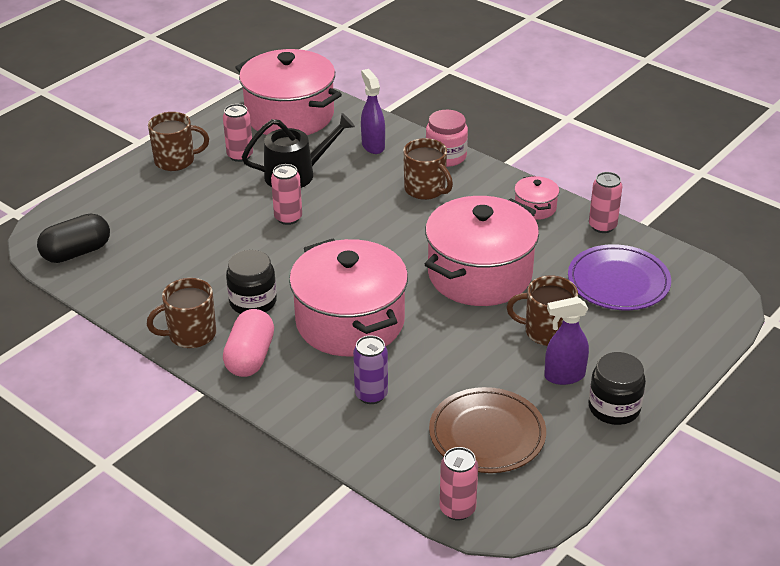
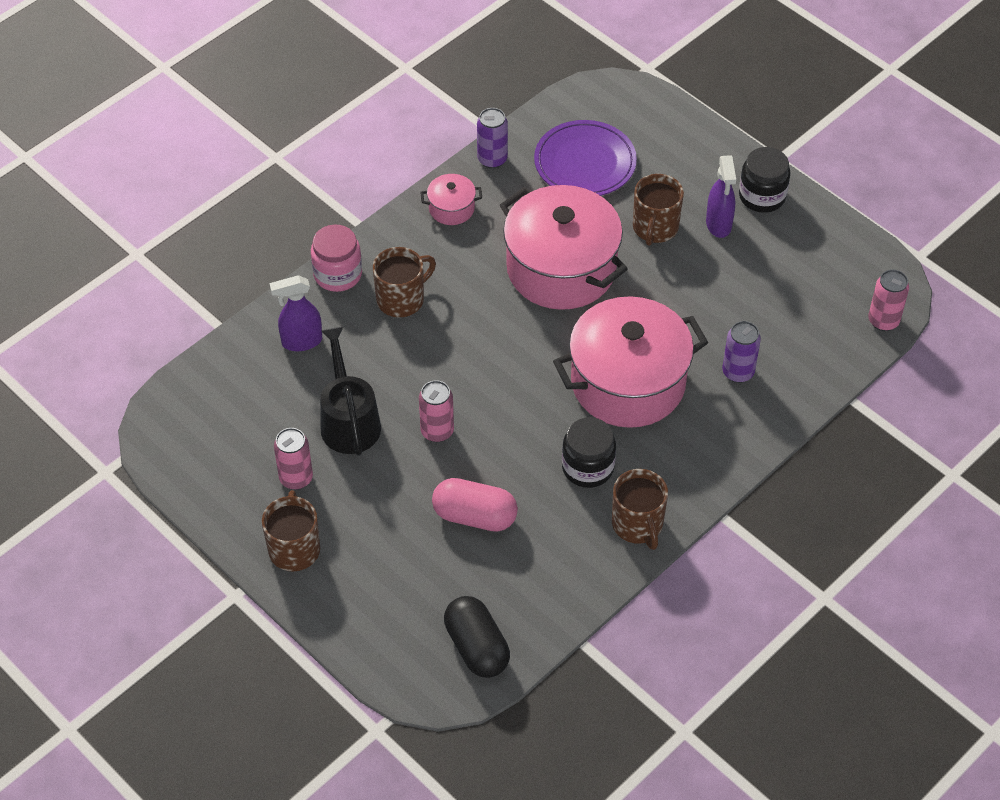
camera: 85 degrees left, 15 degrees up
pink capsule [223,309,274,377] -> pink capsule moved to [432,478,518,532]
pink pot [235,49,342,135] -> none
brown plate [429,387,546,473] -> none
pink can [589,172,623,233] -> purple can [477,108,508,169]

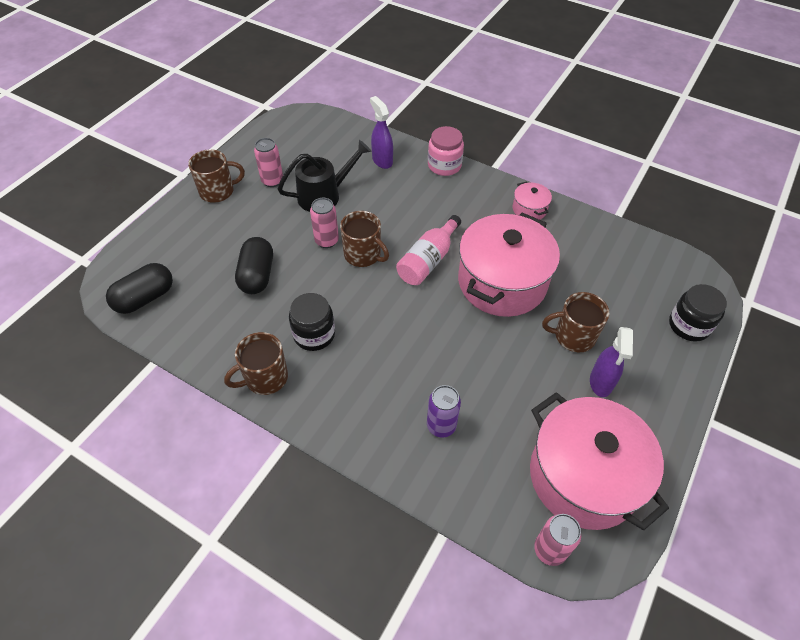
camera: 75 degrees right, 0 degrees up
brown mug [373,247,436,317] -> brown mug moved to [340,211,389,267]
pink capsule [432,478,518,532] -> black capsule [235,237,273,294]
purple can [477,108,508,169] -> none
purple plate [534,120,637,196] -> none
pink pot [553,296,708,428] -> pink pot moved to [530,392,669,530]
purple spray bottle [706,155,736,238] -> purple spray bottle turned 60 degrees counterclockwise [590,327,633,397]
black jar [739,147,790,213] -> black jar moved to [669,284,727,342]
none -> pink bottle [396,215,461,285]

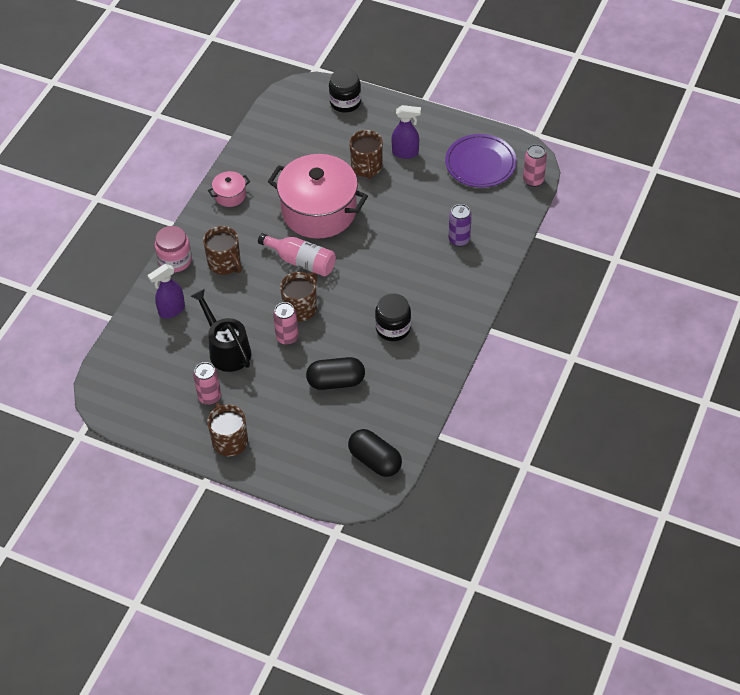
camera: 95 degrees left, 0 degrees up
brown mug [224,332,288,395] -> brown mug moved to [203,226,242,275]
pink pot [530,392,669,530] -> purple plate [445,134,517,187]

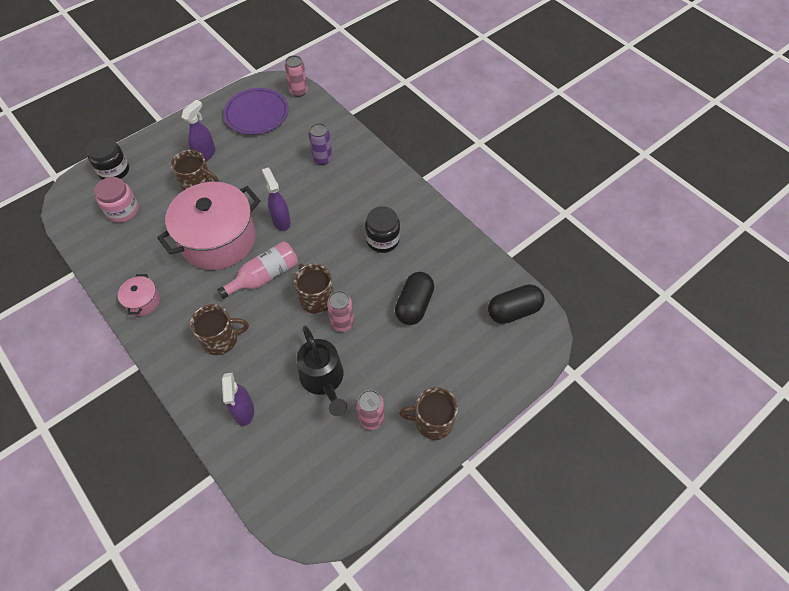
camera: 65 degrees left, 5 degrees up
pink jar [155,226,192,272] -> pink jar moved to [94,177,139,223]
black watering can [191,289,251,372] -> black watering can turned 105 degrees counterclockwise [297,326,347,416]
none -> purple spray bottle [262,168,291,231]

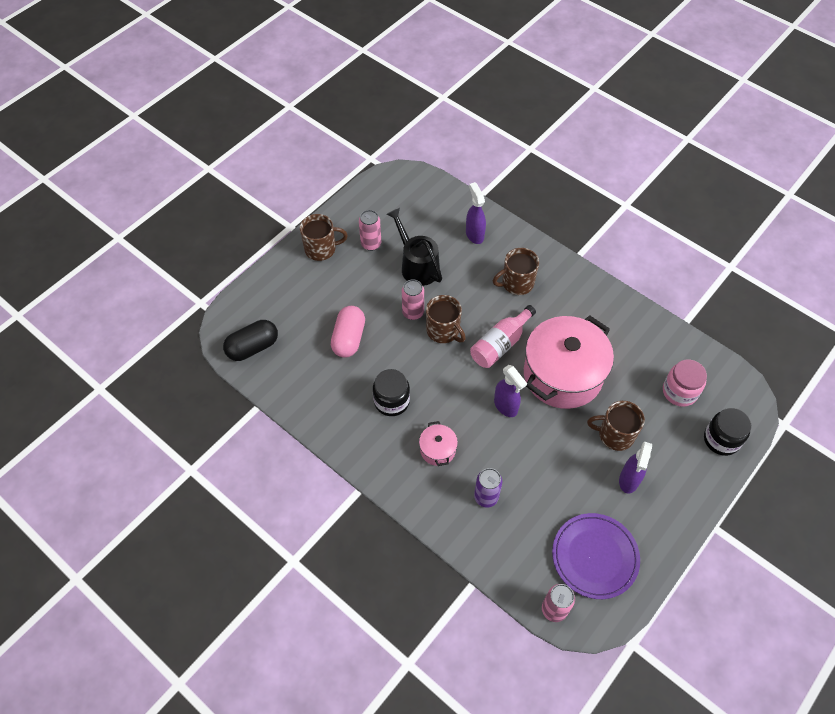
camera: 170 degrees right, 0 degrees up
pink pot [118,274,160,316] -> pink pot moved to [419,421,458,466]
black capsule [395,272,434,325] -> pink capsule [331,306,365,358]

